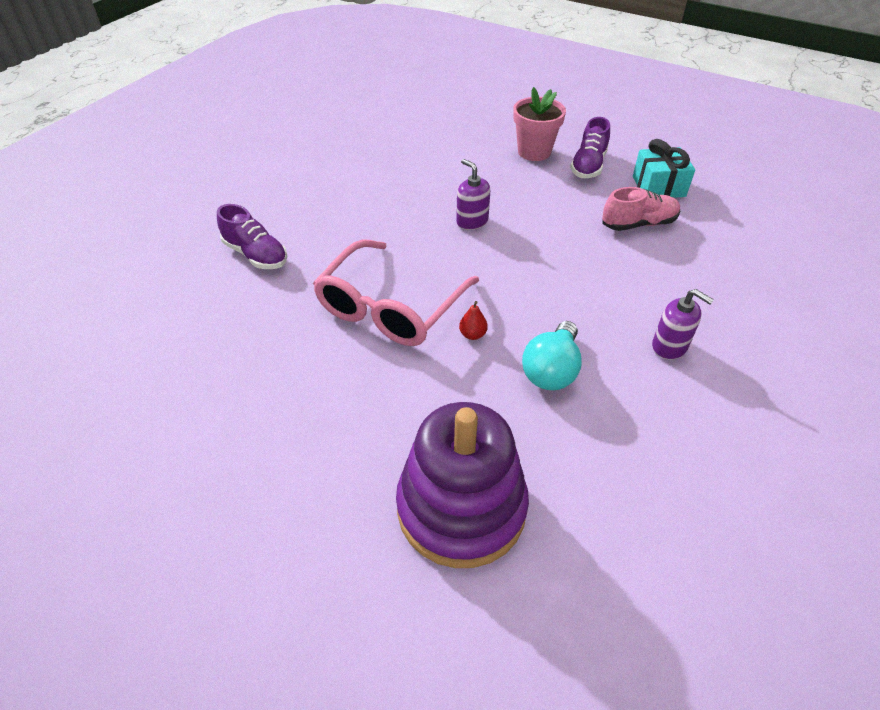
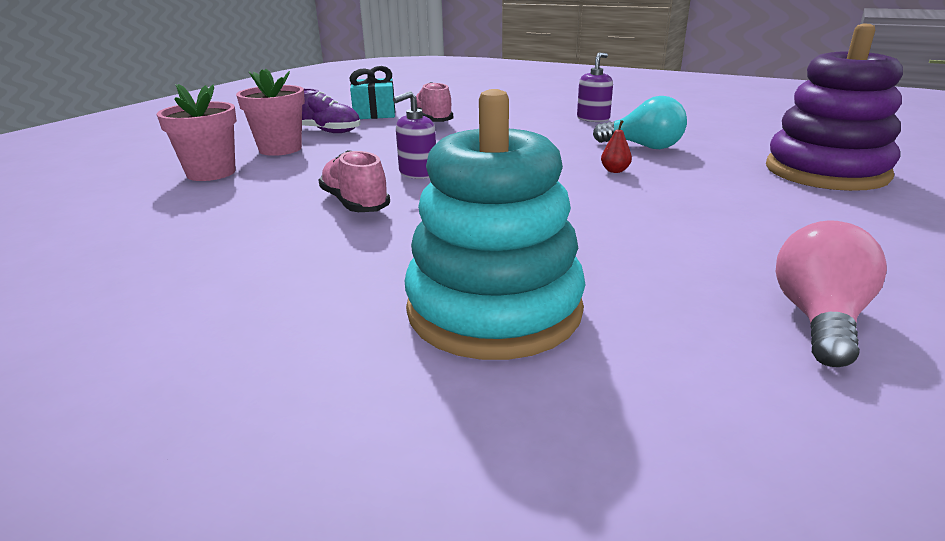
camera: 90 degrees left, 20 degrees down
purple shoe [217,204,287,269] -> turquoise stacking toy [405,89,585,360]
pink glasses [313,239,479,346] -> none
none -> pink flower pot [157,84,237,181]
none -> pink shoe [319,150,390,212]
none -> pink light bulb [776,220,887,367]

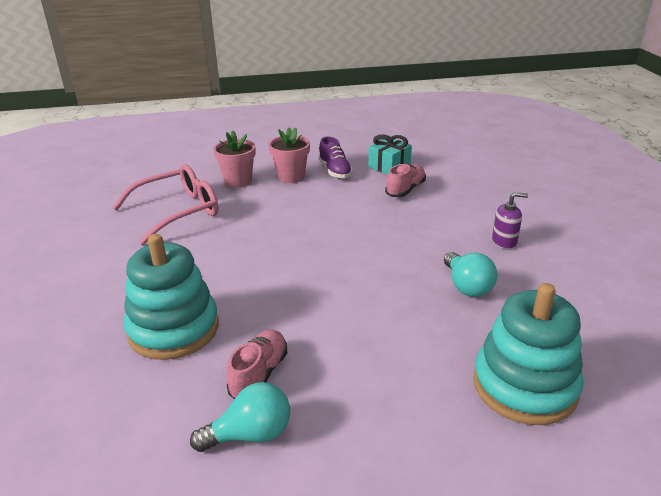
camera: 50 degrees right, 5 degrees up
pink shoe [319,150,390,212] -> pink shoe moved to [227,329,287,399]
purple soap dispenser [393,91,436,179] -> none
red pear [601,120,632,173] -> none
purple stacking toy [766,24,903,191] -> turquoise stacking toy [473,283,583,425]
pink light bulb [776,220,887,367] -> turquoise light bulb [190,382,290,452]
none -> pink glasses [112,164,219,245]

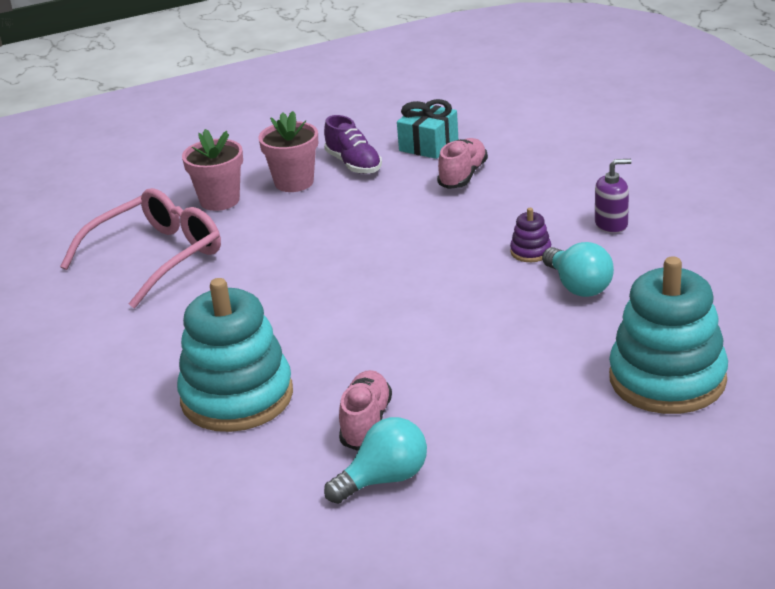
camera: 10 degrees left, 0 degrees up
none -> purple stacking toy [510,208,551,262]

